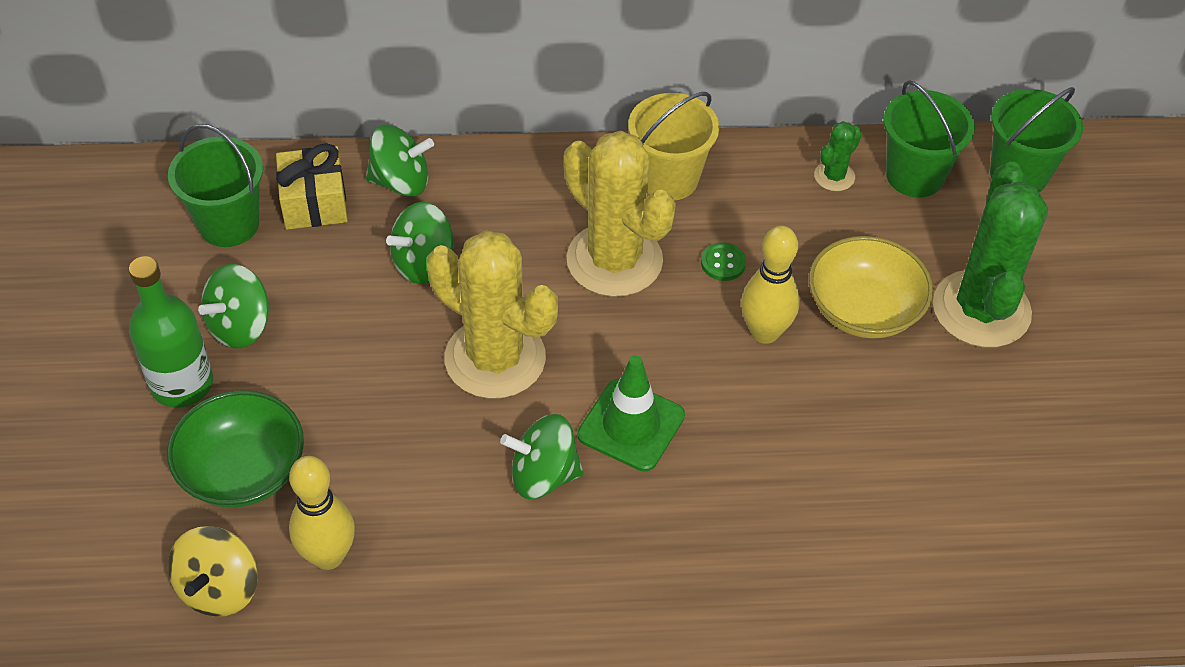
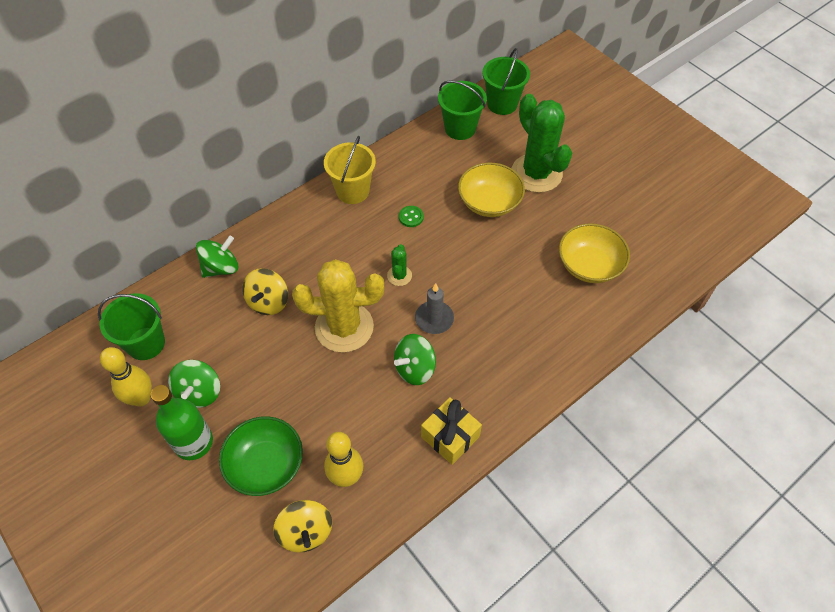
camera: 35 degrees left, 5 degrees up
yellow gift [276,143,348,230] -> yellow gift moved to [421,397,482,465]
green spinning top [386,202,455,284] -> yellow spinning top [242,268,288,315]
yellow cactus [564,131,676,297] -> none
green traffic cone [577,355,685,472] -> grey candle [415,283,454,334]
yellow bowling pin [741,226,799,344] -> yellow bowling pin moved to [100,347,152,406]
green cactus [814,121,862,191] -> green cactus moved to [387,244,412,286]
none -> yellow bowl [559,223,630,283]

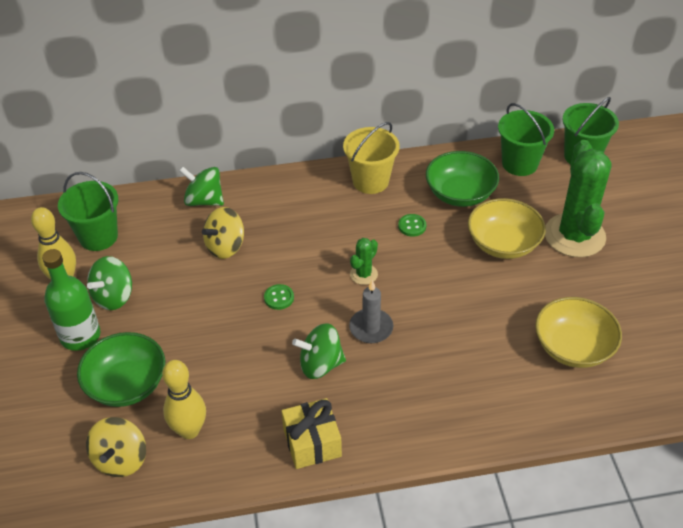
camera: 30 degrees right, 10 degrees down
green spinning top [196,236,238,278] -> green spinning top turned 150 degrees counterclockwise [179,167,224,206]
yellow cactus [292,259,384,353] -> green button [264,284,294,310]
none -> green bowl [426,151,499,207]

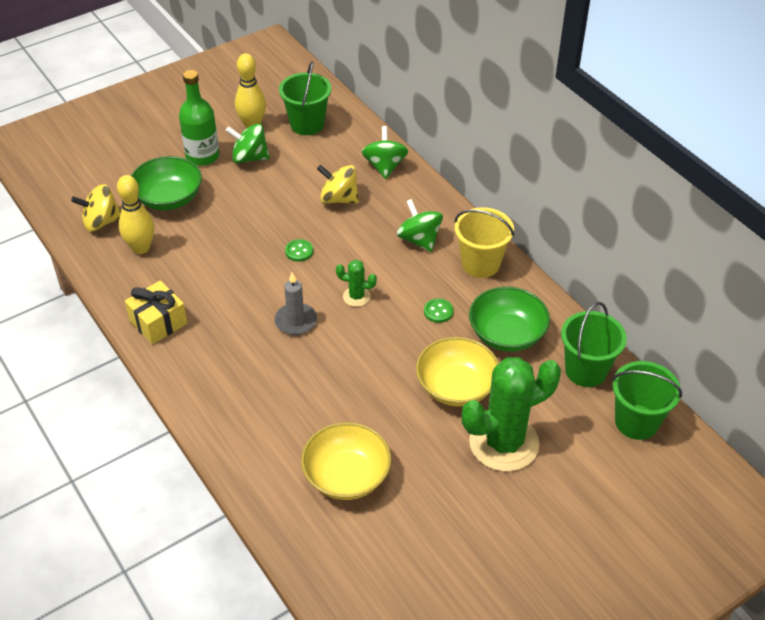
camera: 65 degrees right, 0 degrees up
green spinning top [292,323,346,379] -> green spinning top moved to [397,199,443,252]

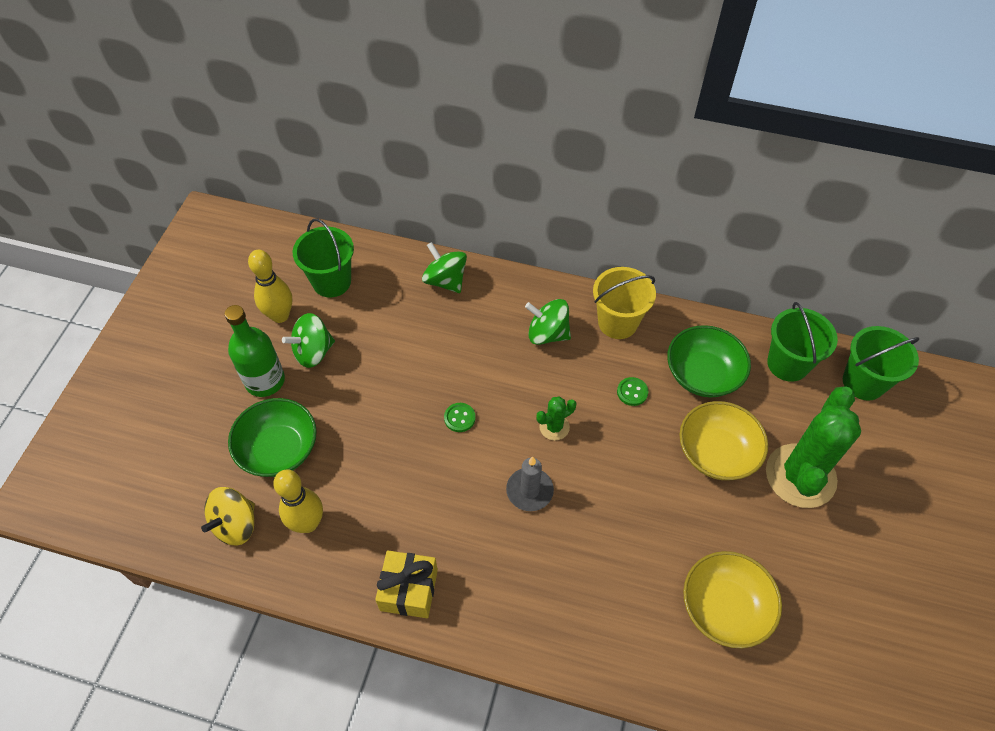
camera: 40 degrees left, 10 degrees up
yellow spinning top [317,165,359,204] -> none

